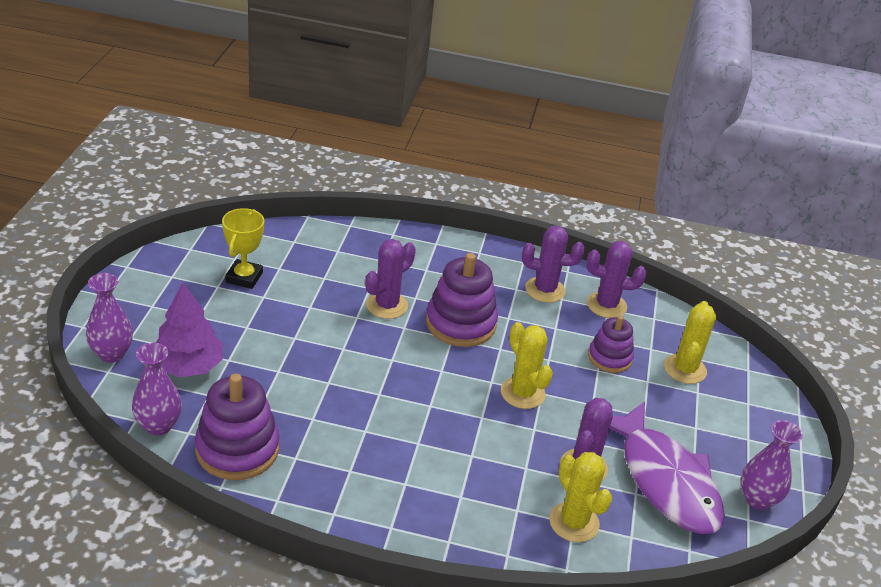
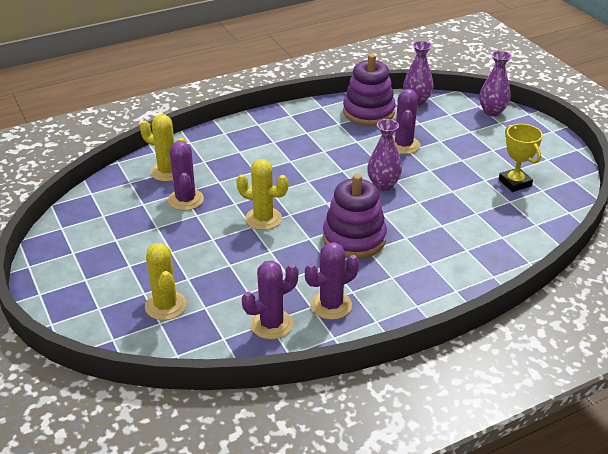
camera: 145 degrees right, 0 degrees up
purple tree [156,283,223,377] -> none
purple cactus [365,239,416,319] -> purple cactus moved to [393,89,420,154]
purple stacking toy [588,315,634,373] -> none
purple fish [610,401,725,534] -> none
purple vase [741,420,803,510] -> purple vase moved to [367,119,402,191]

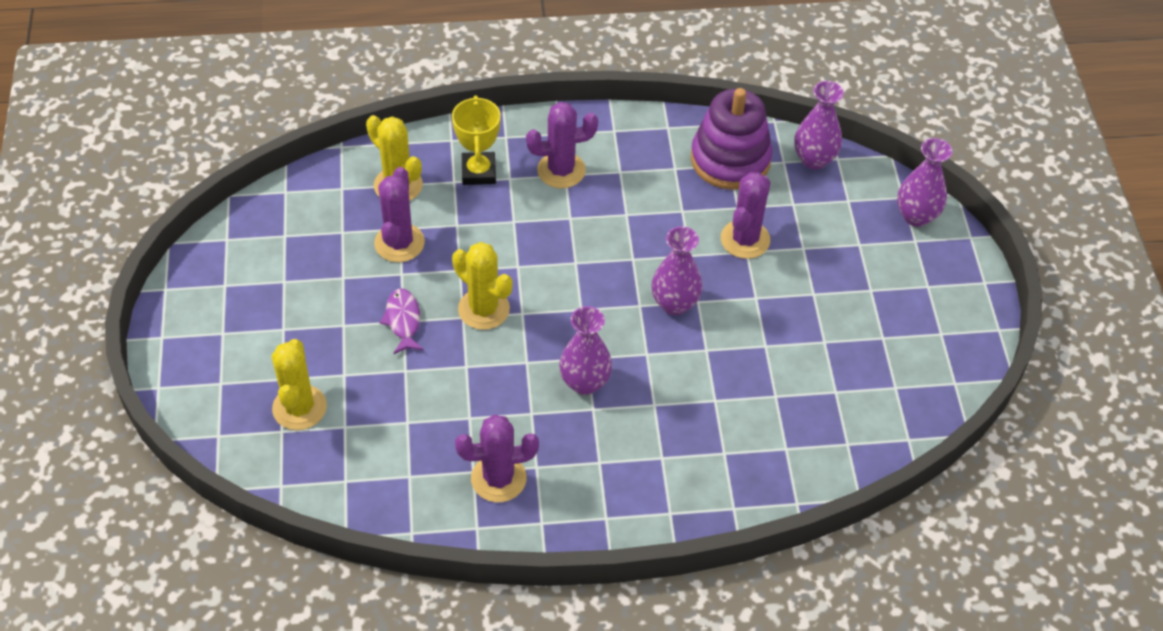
camera: 20 degrees right, 15 degrees up
purple cactus [242,261,299,339] -> purple cactus moved to [526,102,598,188]
purple stacking toy [323,174,387,259] -> purple vase [559,306,612,395]
yellow trophy [499,124,543,192] -> yellow trophy moved to [452,95,501,185]
none -> purple fish [380,288,424,355]

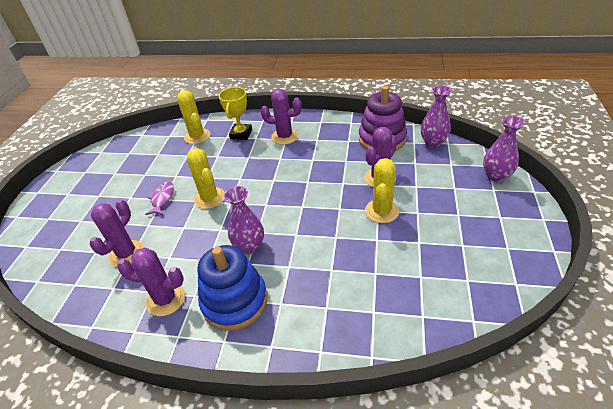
camera: 20 degrees right, 10 degrees down
yellow cactus [272,339,327,430] -> yellow cactus moved to [365,158,399,223]
purple cactus [374,167,425,262] -> purple cactus moved to [90,199,144,267]
purple vase [652,226,703,315] -> none
none -> blue stacking toy [197,245,267,331]

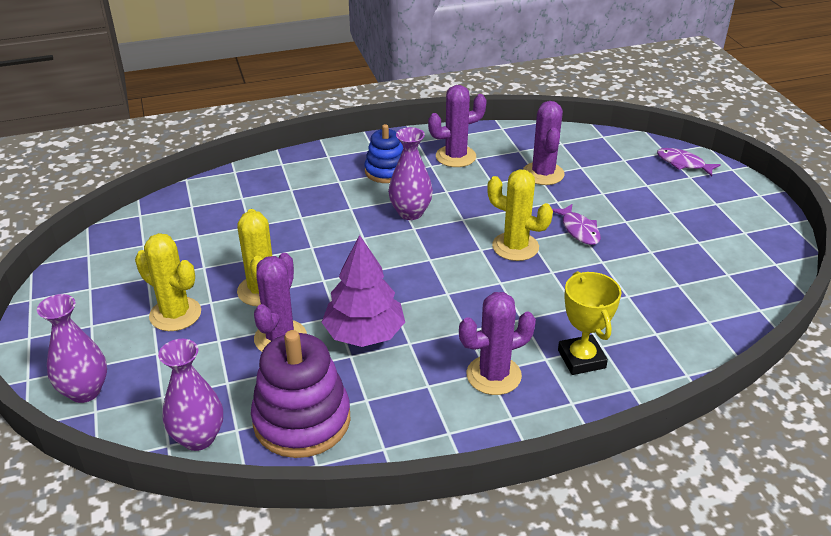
camera: 150 degrees right, 5 degrees down
yellow cactus [177,90,210,144] -> yellow cactus moved to [135,233,201,331]
blue stacking toy [197,245,267,331] -> blue stacking toy [365,124,403,183], size x0.62
none -> purple tree [322,235,405,347]
none -> purple fish [657,148,721,176]

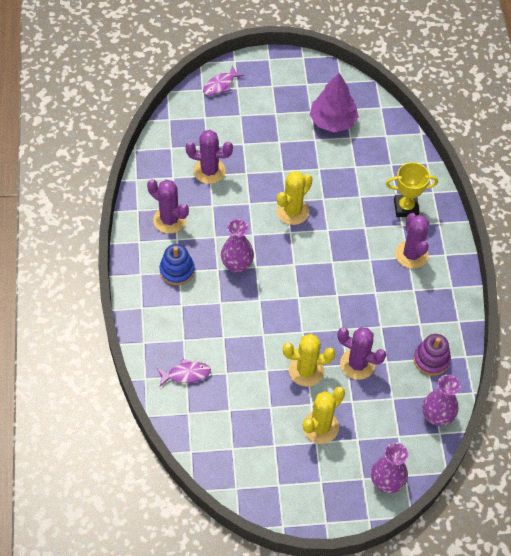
camera: 80 degrees left, 20 degrees up
purple stacking toy [251,330,350,458] -> purple stacking toy [414,334,451,376], size x0.62
purple tree [322,235,405,347] -> purple tree moved to [310,73,359,132]
purple cactus [428,85,487,167] -> purple cactus turned 45 degrees counterclockwise [147,179,189,234]
purple fish [552,204,601,245] -> purple fish moved to [157,359,211,386]

